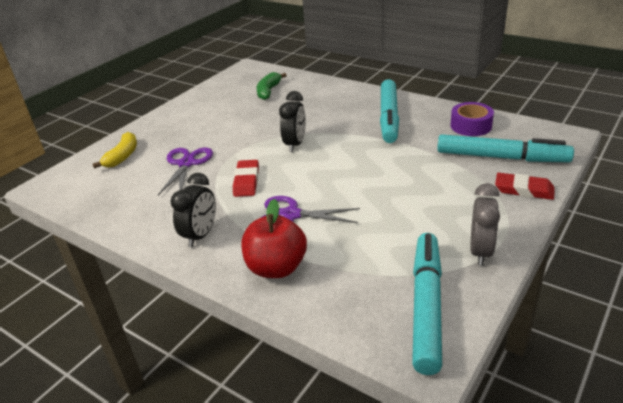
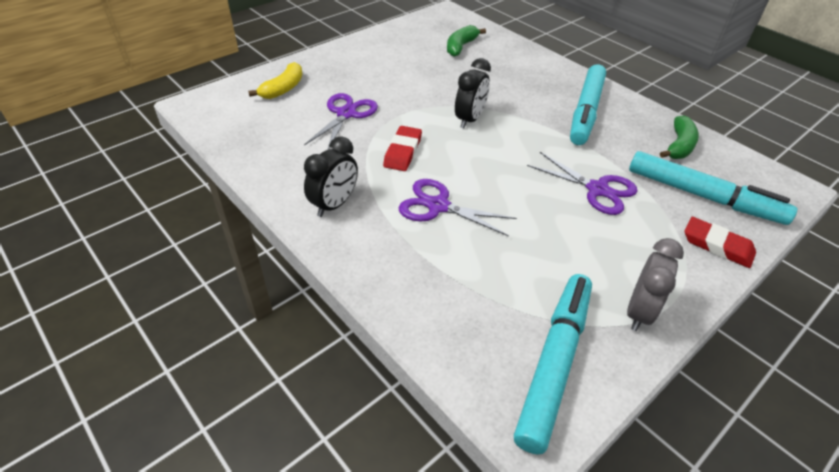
camera: 10 degrees right, 10 degrees up
red apple [241,199,307,278] -> none
purple tape [450,102,494,136] -> green banana [660,116,699,159]
none -> purple scissors [527,152,637,215]

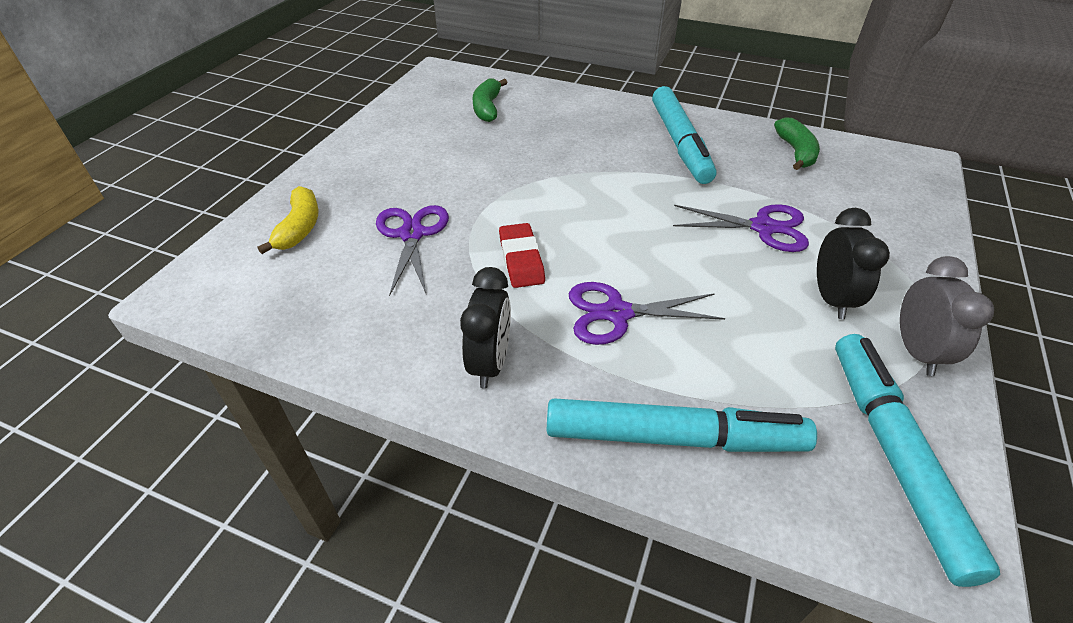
camera: 25 degrees left, 0 degrees up
black clock [455,58,491,128] -> black clock moved to [817,208,890,319]
turquoise marker [629,151,797,225] -> turquoise marker moved to [547,398,817,452]
red eraser [684,217,756,268] -> none

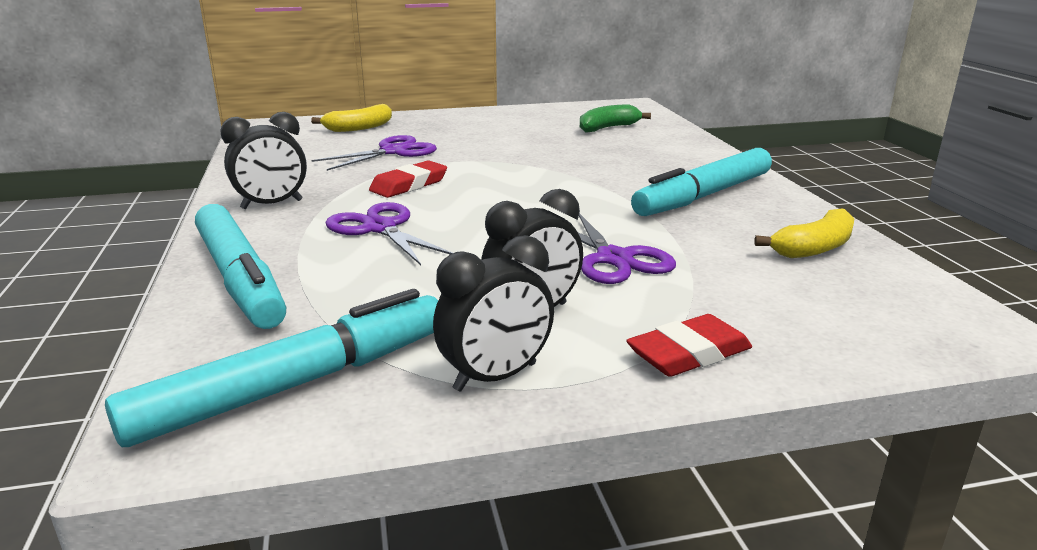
camera: 55 degrees right, 20 degrees down
green banana [774,117,820,170] -> yellow banana [754,209,855,258]
grey clock [900,256,994,376] -> black clock [433,235,554,392]
none -> red eraser [626,314,752,377]

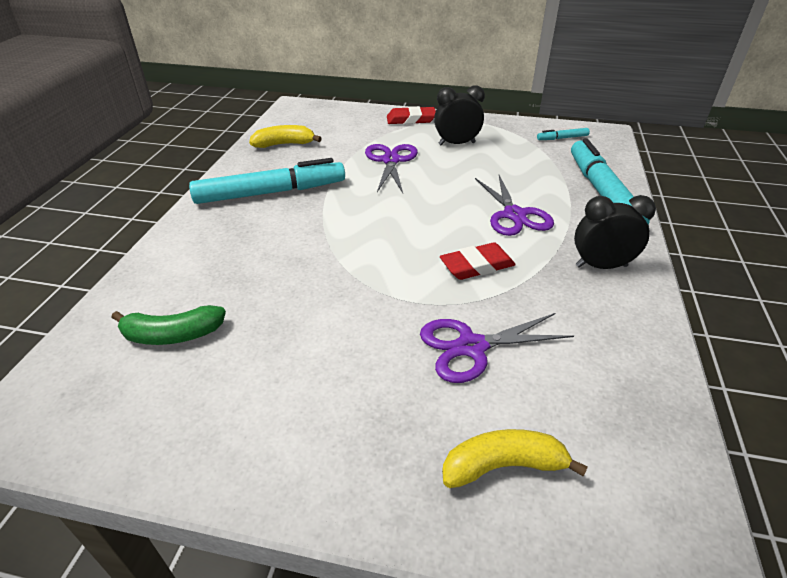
camera: 155 degrees left, 15 degrees up
turquoise marker [105,289,438,447] -> turquoise marker [537,128,590,140], size x0.42
black clock [433,235,554,392] -> none

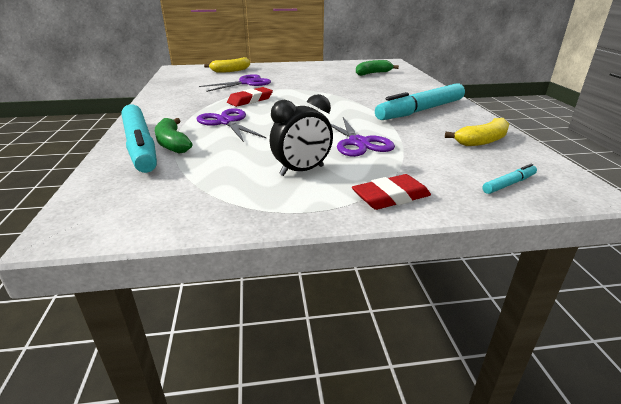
camera: 160 degrees right, 10 degrees down
turquoise marker [537,128,590,140] -> turquoise marker moved to [482,164,537,194]
black clock [574,195,656,269] -> none
none -> green banana [155,118,192,154]

